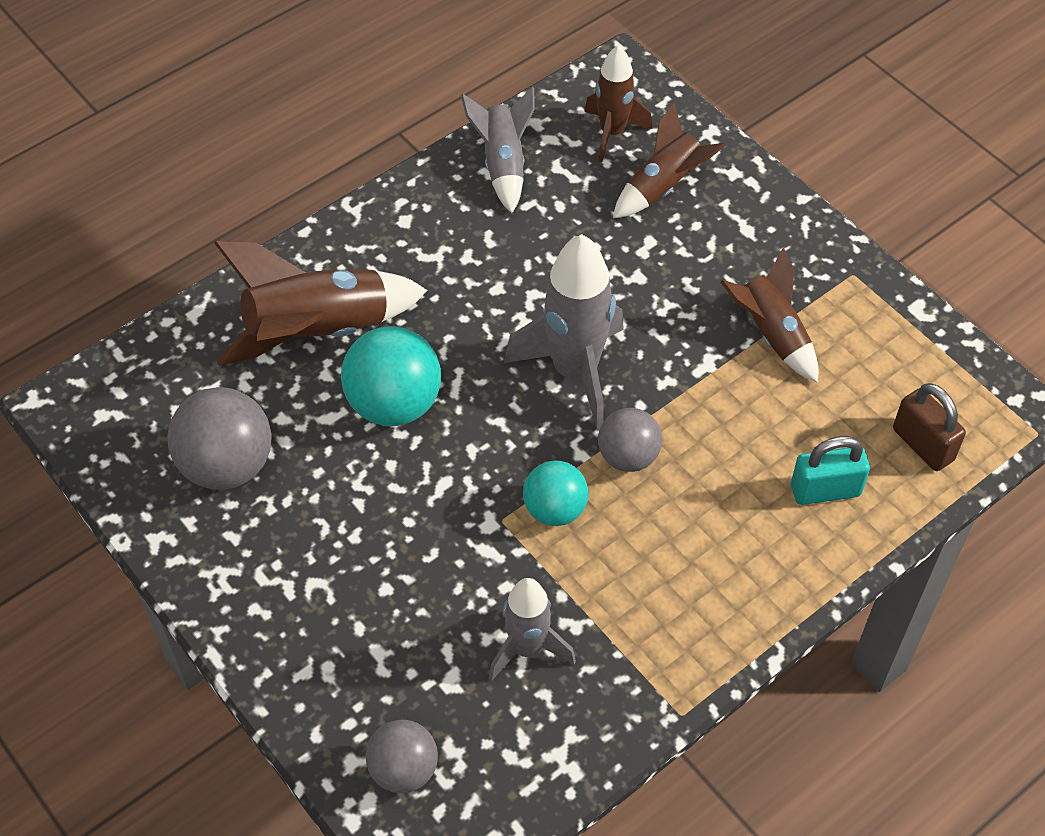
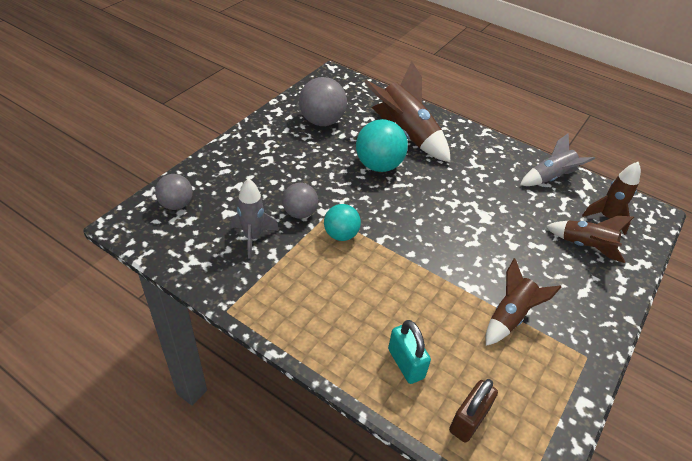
camera: 70 degrees right, 10 degrees down
grey rocket [504,234,624,430] -> none
grey ball [598,408,662,472] -> grey ball moved to [282,183,318,219]

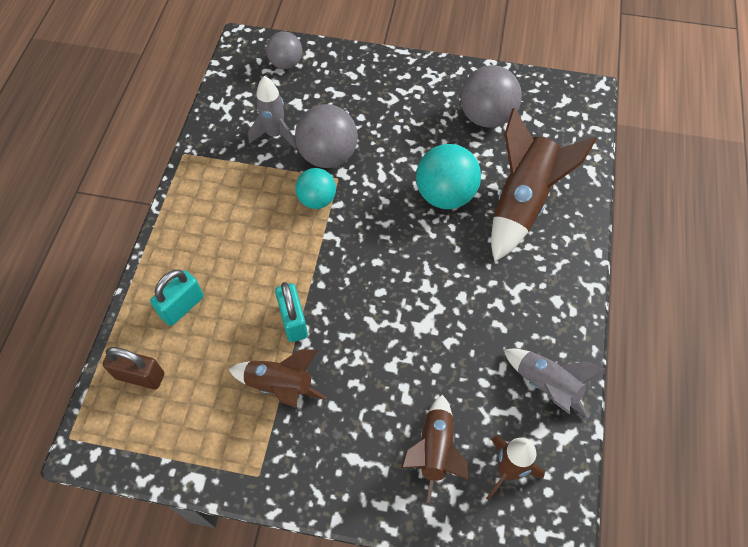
camera: 70 degrees right, 15 degrees up
grey ball [282,183,318,219] -> grey ball [295,104,358,168], size x1.58
none -> turquoise padlock [275,282,308,342]

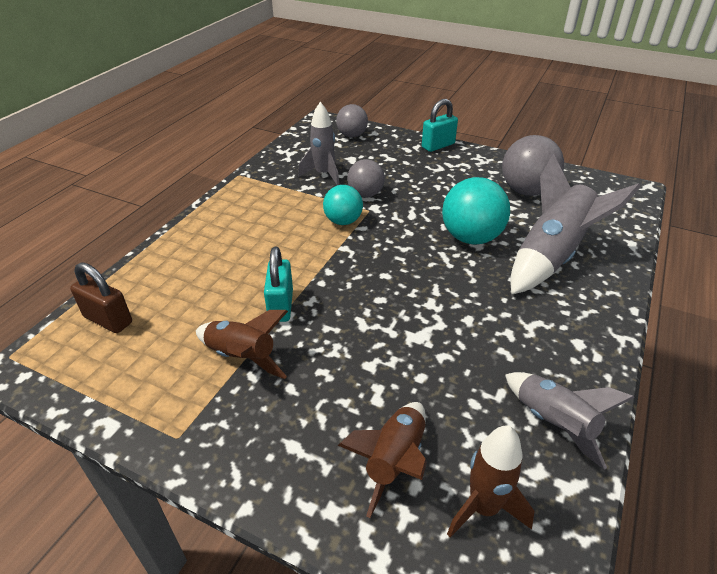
camera: 15 degrees right, 20 degrees down
turquoise padlock [150,270,204,326] -> turquoise padlock moved to [422,99,458,152]
grey ball [295,104,358,168] -> grey ball [347,159,385,197], size x0.63
brown rocket [491,108,597,261] -> grey rocket [510,154,640,295]

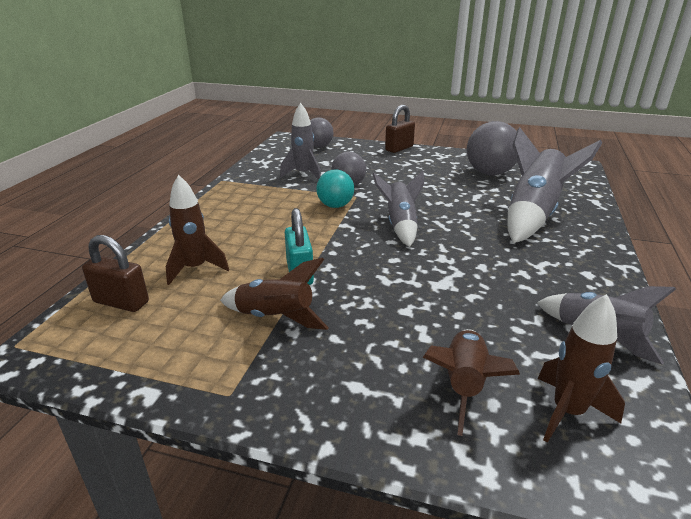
camera: 10 degrees left, 10 degrees down
turquoise padlock [422,99,458,152] -> brown padlock [385,105,415,153]
turquoise ball [442,177,510,245] -> none
none -> brown rocket [166,175,229,285]
none -> grey rocket [372,171,424,247]

